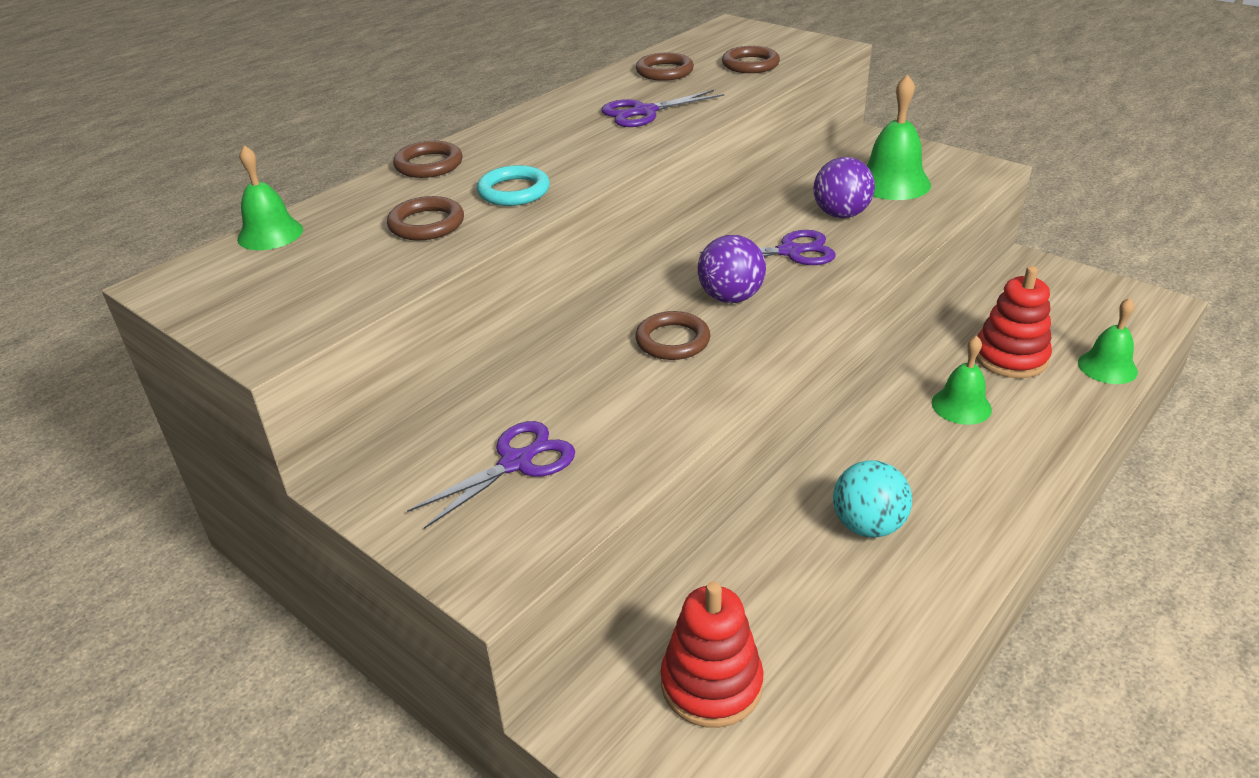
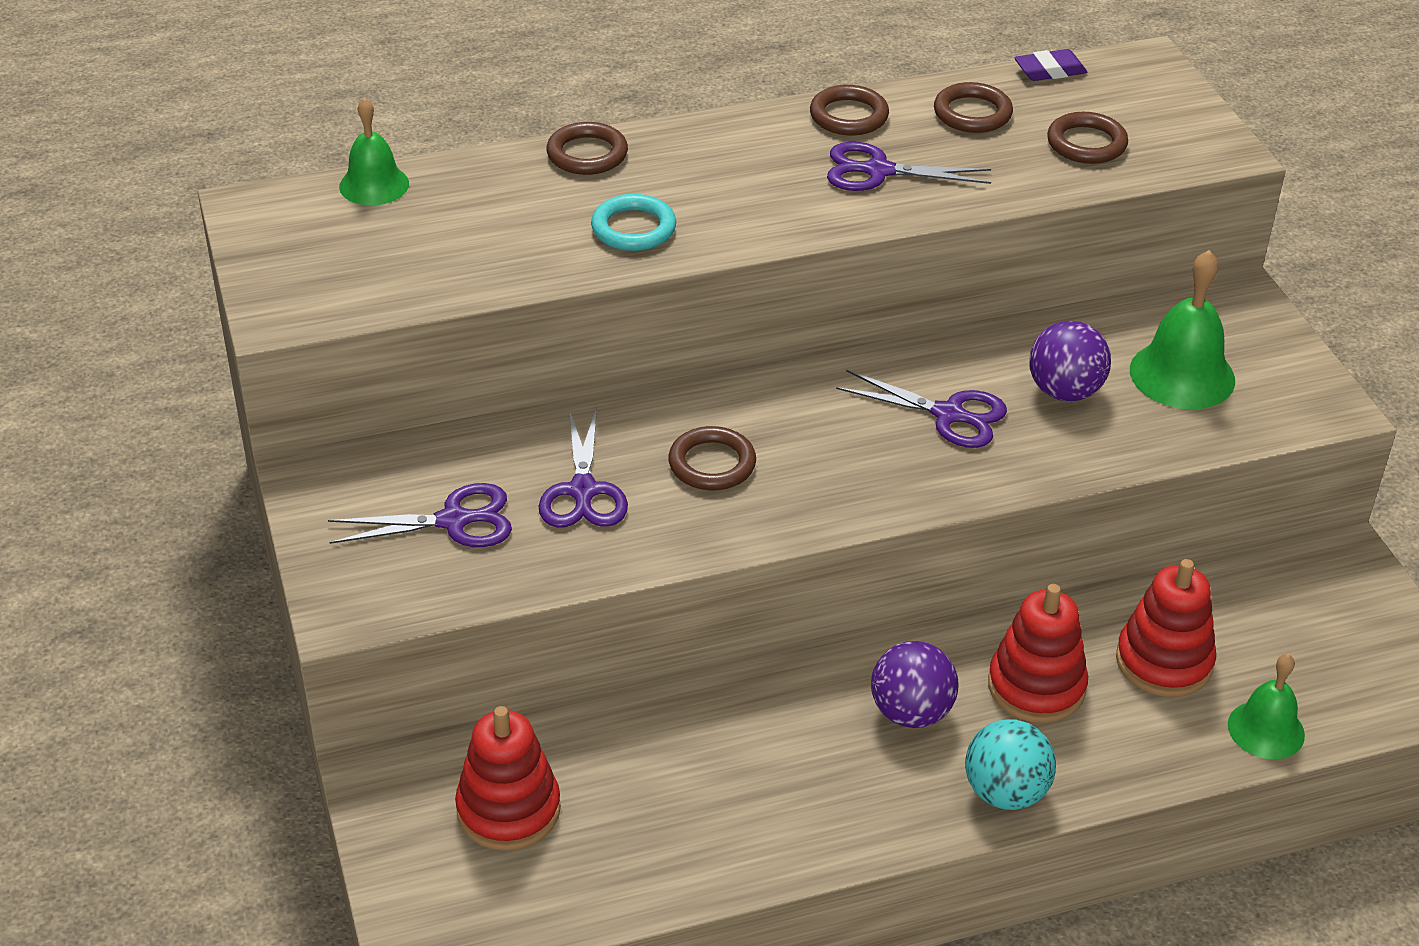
camera: 30 degrees right, 5 degrees up
brown ring [387,196,464,240] -> brown ring moved to [810,85,889,136]
purple ball [698,235,766,303] -> purple ball moved to [871,641,958,728]
turquoise ball [833,460,912,538] -> turquoise ball moved to [965,719,1056,810]
green bell [932,336,992,425] -> red stacking toy [988,584,1088,723]
none -> purple scissors [539,408,628,528]
none -> purple eraser [1014,49,1087,81]

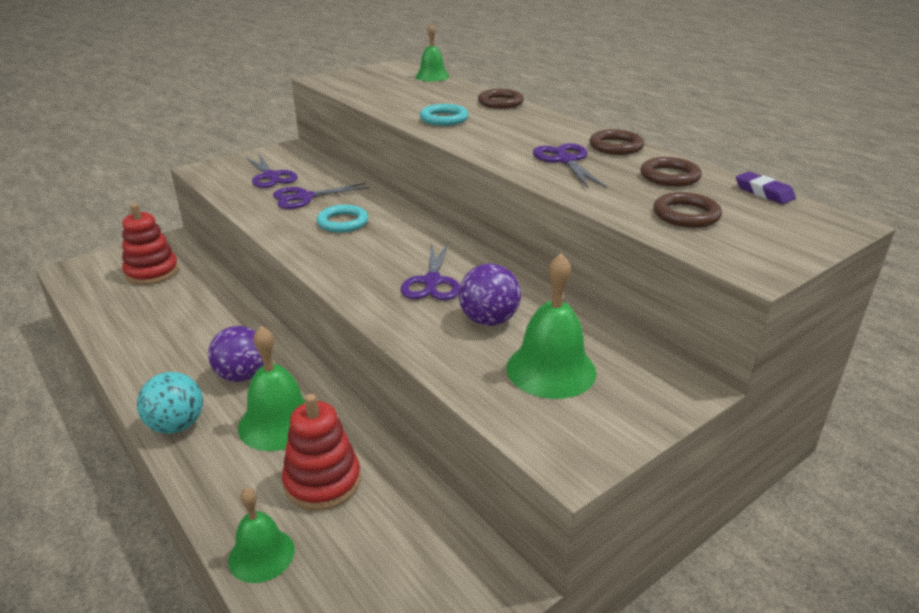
camera: 70 degrees right, 10 degrees down
brown ring [668,426,756,490] -> turquoise ring [317,205,368,233]
red stacking toy [988,584,1088,723] -> green bell [238,326,305,451]

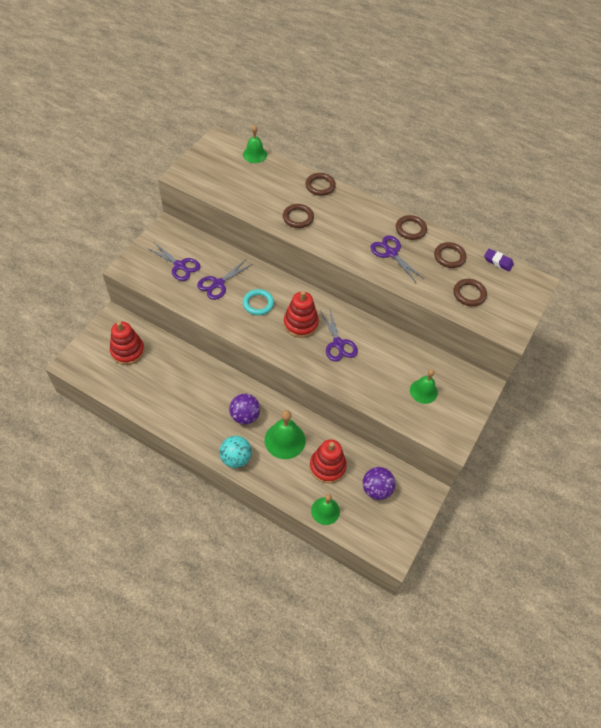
camera: 25 degrees left, 25 degrees up
turquoise ring [420,104,469,126] -> brown ring [283,204,314,228]
purple ball [459,263,521,326] -> purple ball moved to [363,467,395,500]
green bell [506,253,596,399] -> green bell [410,369,438,404], size x0.66
none -> red stacking toy [284,291,319,338]

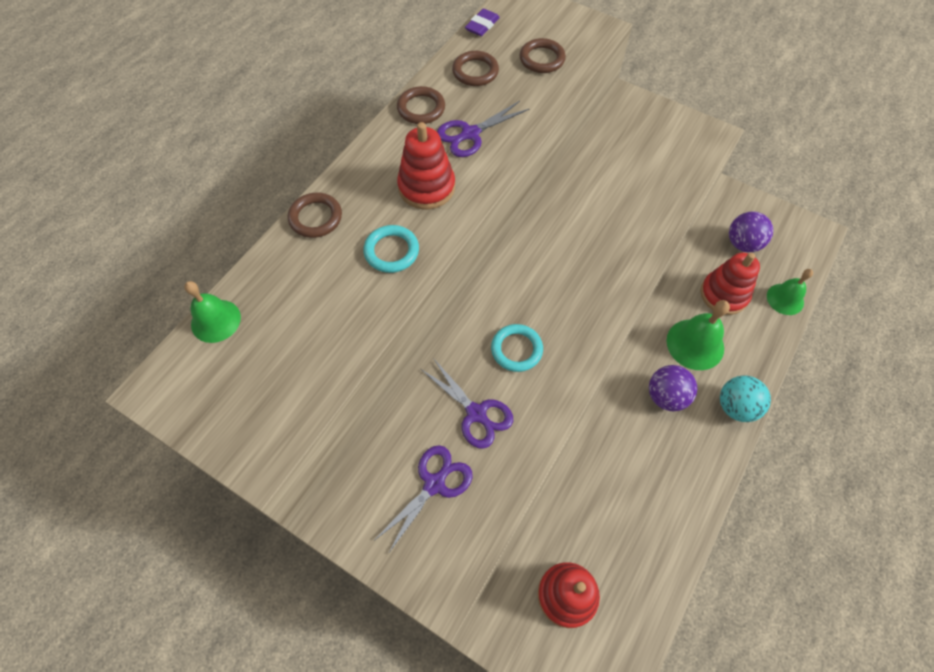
camera: 85 degrees left, 5 degrees up
brown ring [283,204,314,228] -> turquoise ring [363,225,419,273]
red stacking toy [284,291,319,338] -> red stacking toy moved to [397,122,455,209]
purple scissors [320,310,358,362] -> none
green bell [410,369,438,404] -> none

